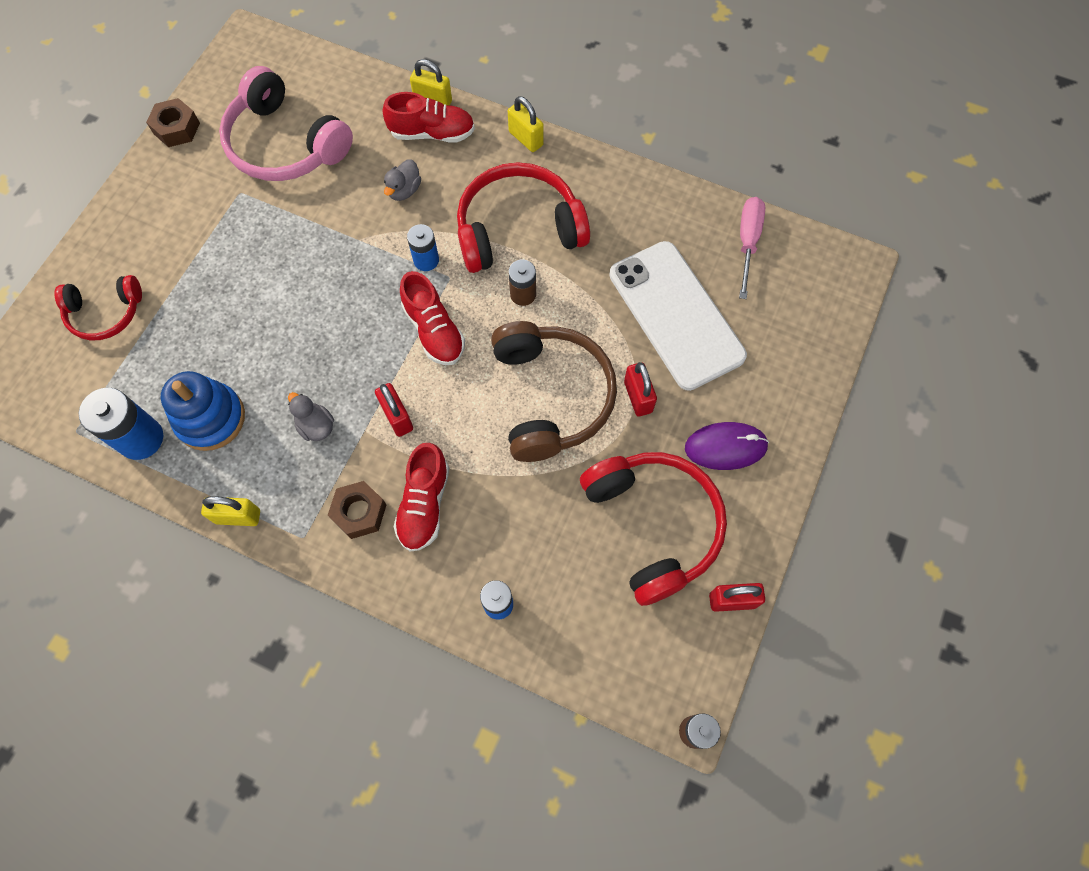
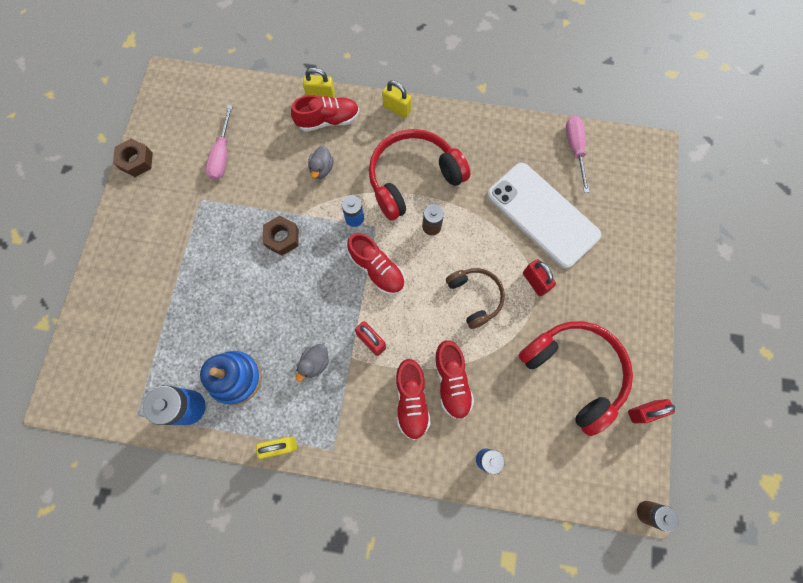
camera: 15 degrees left, 5 degrees up
red headphones [54,275,142,341] -> none
pink headphones [219,66,353,181] -> pink screwdriver [206,105,233,180]
grey duck [288,392,334,441] -> grey duck turned 90 degrees counterclockwise [296,344,329,381]
brown nut [328,481,386,539] -> brown nut moved to [262,216,299,255]
brown headphones [491,321,617,462] -> brown headphones [446,268,505,329], size x0.59
purple mouse [685,422,769,470] -> none
none -> red shoe [433,340,474,420]

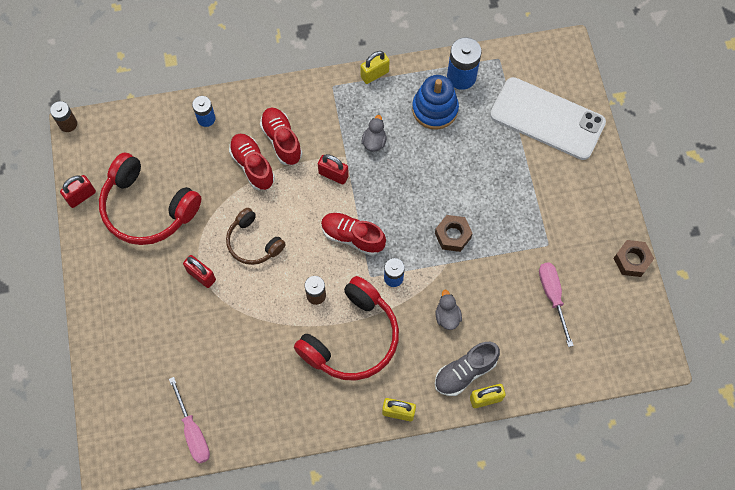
camera: 160 degrees right, 5 degrees down
red shoe [291,95,359,132] -> grey shoe [435,342,500,396]
white phone [487,163,601,268] -> white phone moved to [490,77,606,160]

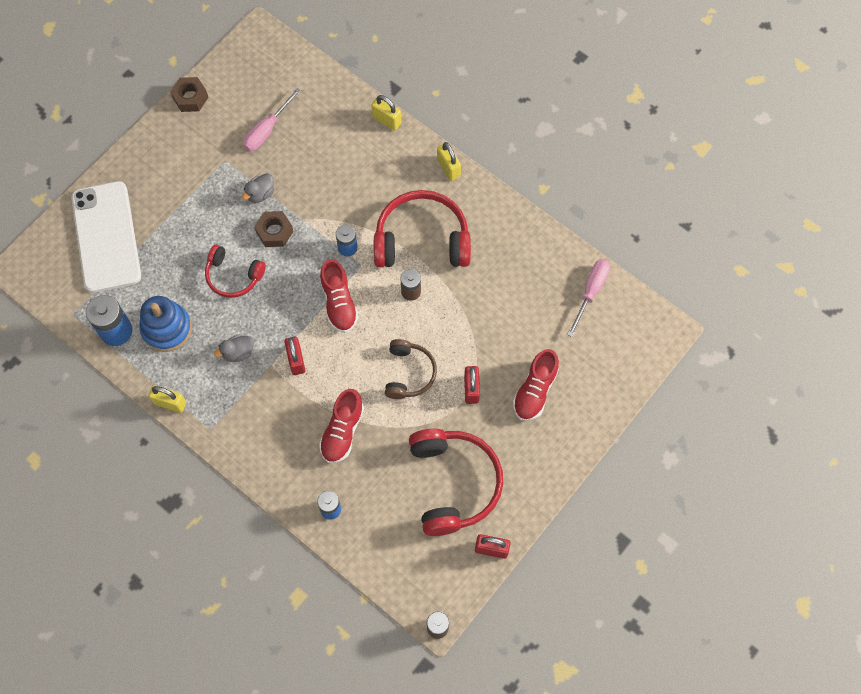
camera: 130 degrees left, 0 degrees up
red shoe [260,108,302,165] -> red shoe moved to [513,349,559,421]
grey duck [435,290,462,330] -> grey duck moved to [242,173,274,203]
grey shoe [435,342,500,396] -> none
none -> red headphones [205,245,266,298]

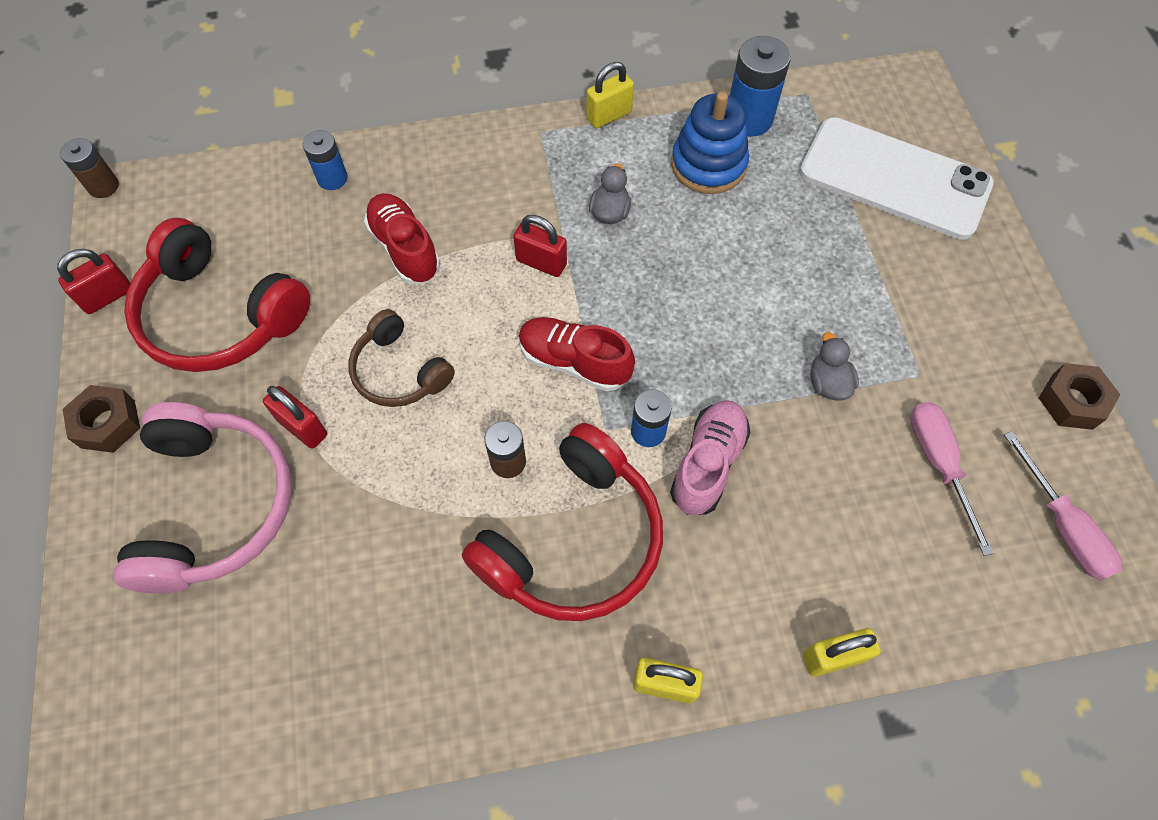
camera: 130 degrees right, 5 degrees down
red headphones [205,245,266,298] -> none
brown nut [254,211,293,247] -> brown nut moved to [62,385,140,453]
red shoe [513,349,559,421] -> pink headphones [113,402,292,594]
pink screwdriver [567,259,610,337] -> pink screwdriver moved to [1004,431,1122,581]
none -> pink shoe [670,400,751,516]

